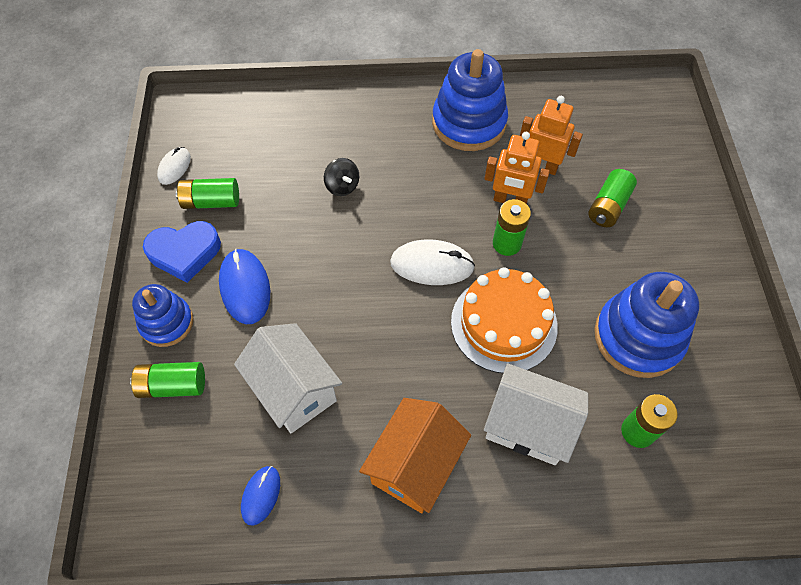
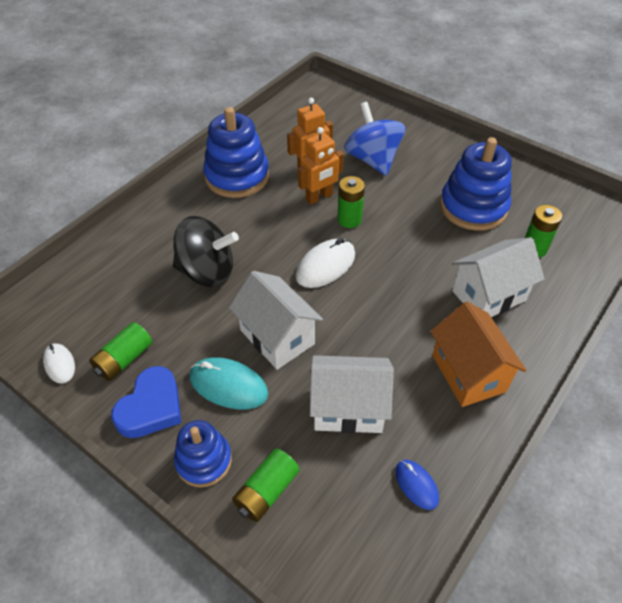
camera: 50 degrees left, 10 degrees down
blue mouse [219,249,270,324] -> turquoise mouse [189,357,268,409]
black spinning top [324,158,359,196] -> black spinning top [173,216,239,287], size x2.07
orange cake [451,267,558,373] -> none
green battery [588,169,637,227] -> blue spinning top [344,102,406,176]
none -> white house [229,271,323,370]

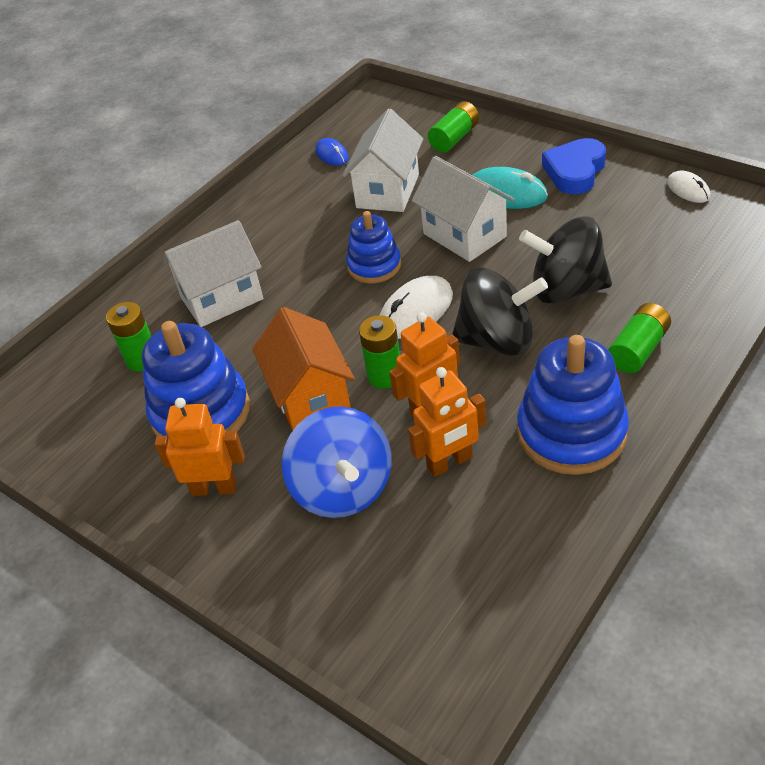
camera: 175 degrees left, 5 degrees down
green battery [89,322,152,381] -> green battery moved to [608,303,671,373]
blue stacking toy [174,420,232,487] -> blue stacking toy moved to [346,211,401,283]
white house [310,355,394,433] -> white house turned 75 degrees counterclockwise [343,109,423,212]
orange house [430,302,527,407] -> orange house moved to [252,307,355,431]
none -> orange robot [155,398,245,496]
none -> black spinning top [452,267,548,356]

